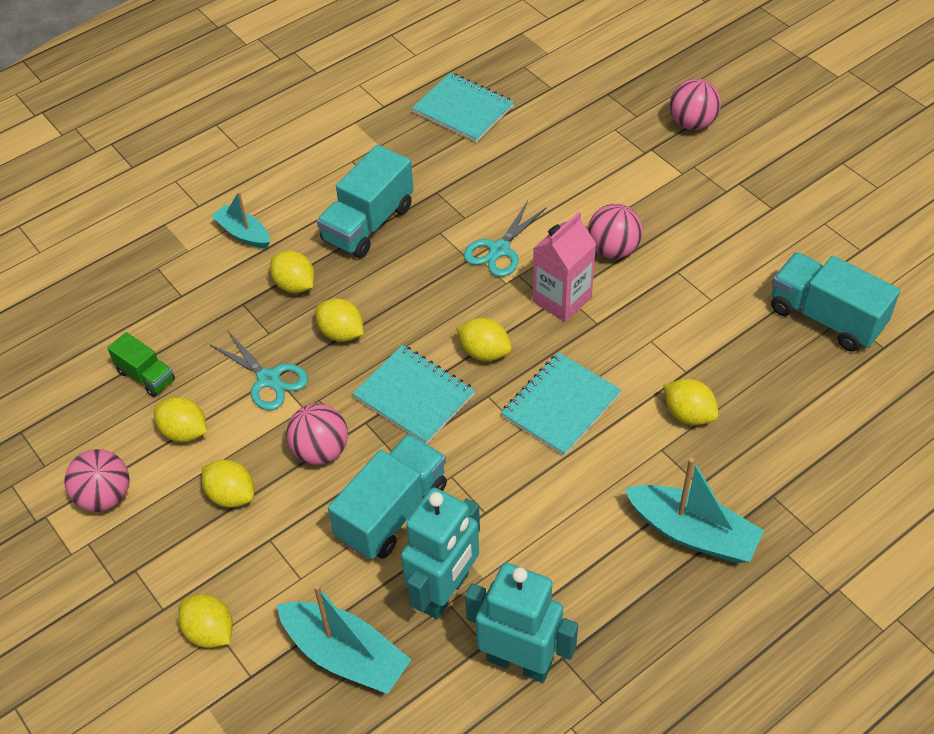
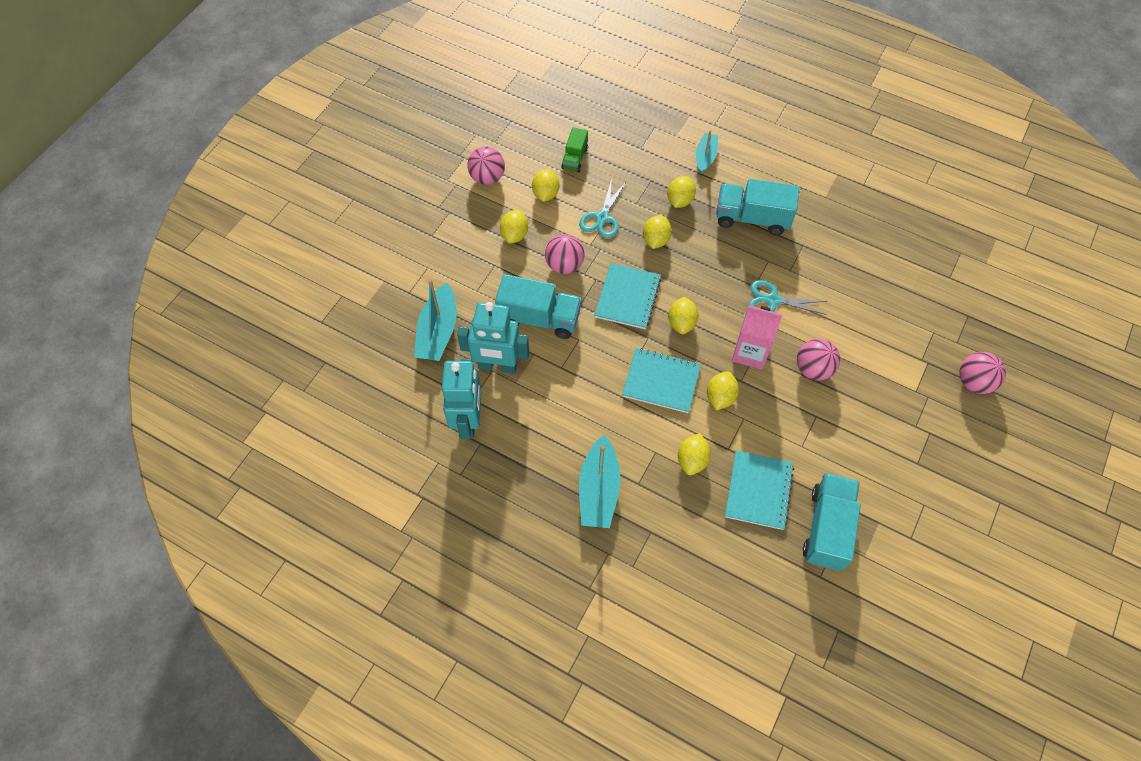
camera: 65 degrees right, 10 degrees up
yellow lemon [178,594,233,648] -> yellow lemon moved to [707,371,739,410]
turquoise notebook [412,72,514,142] -> turquoise notebook moved to [725,450,794,530]

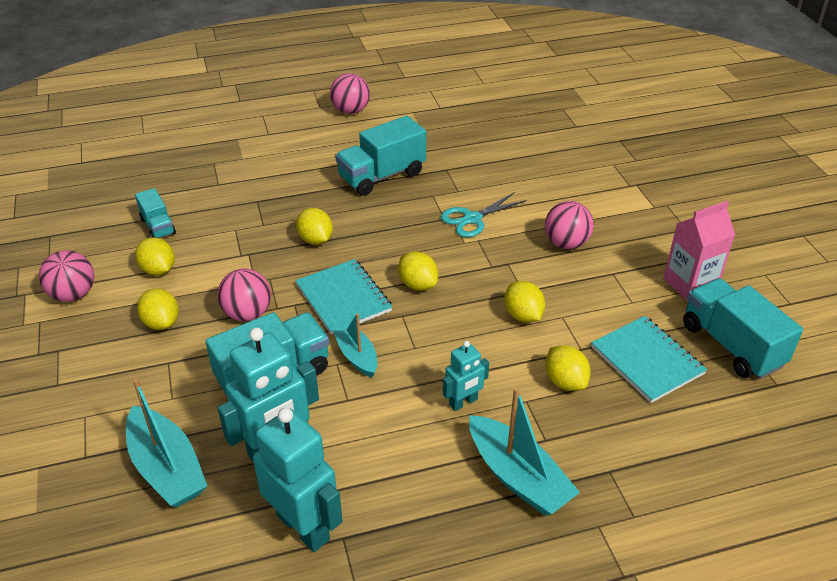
camera: 45 degrees left, 20 degrees down
green truck [561,127,588,172] -> turquoise truck [135,188,176,238]
turquoise scissors [579,179,626,238] -> none
turquoise notebook [622,348,701,413] -> none
yellow lemon [667,176,696,208] -> none
turquoise boat [696,130,718,174] -> turquoise boat moved to [332,313,377,378]
pink carton [732,305,782,370] -> pink carton moved to [663,201,735,301]
pink ball [959,352,1006,394] -> pink ball moved to [330,73,370,114]
none -> turquoise robot [443,341,489,411]

